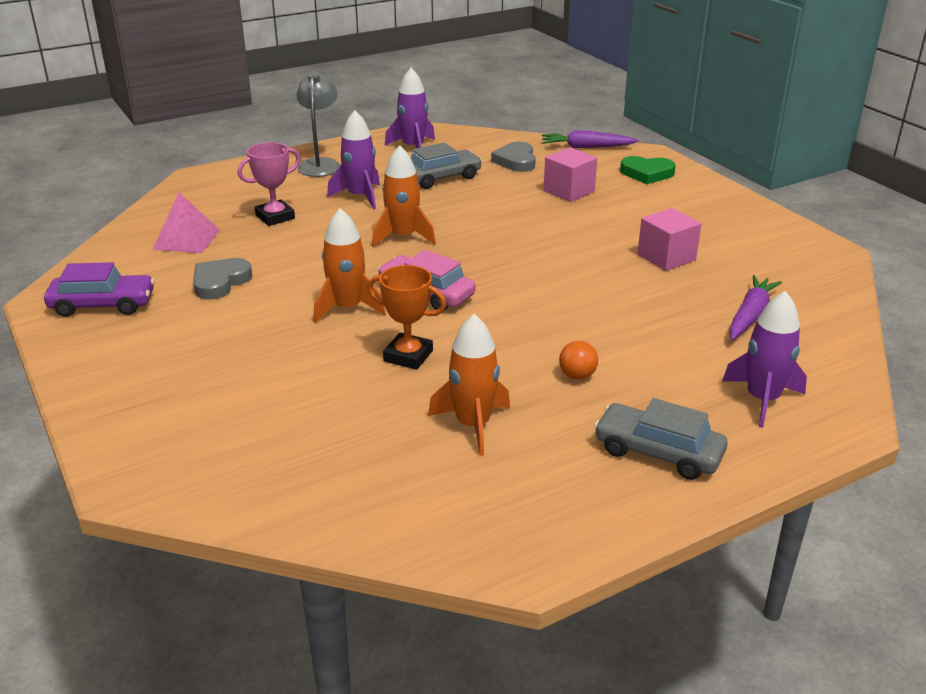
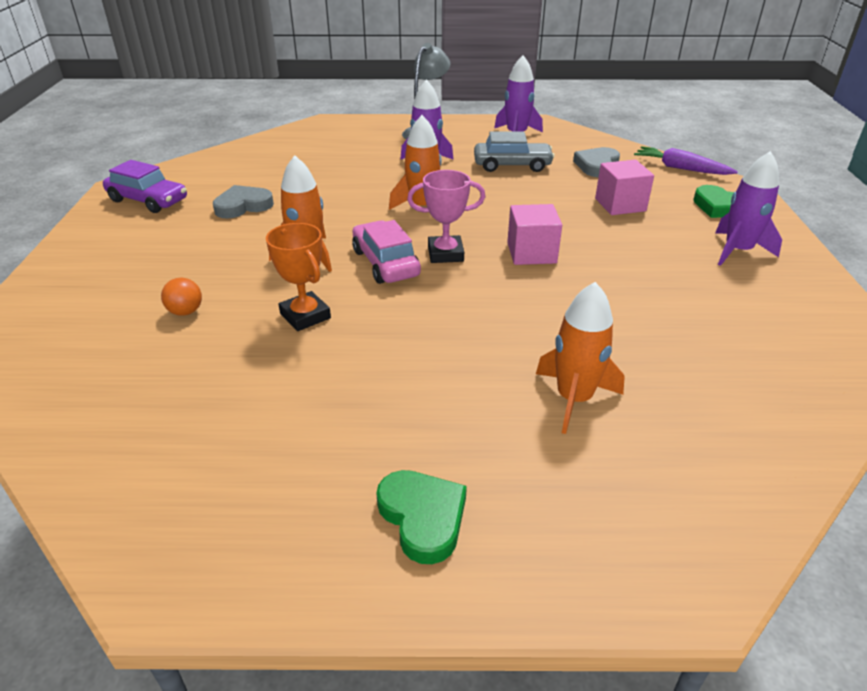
camera: 30 degrees right, 5 degrees up
pink pyramid [152,193,220,253] -> none
pink trophy [237,142,300,226] -> pink trophy moved to [407,170,485,263]
orange rocket [428,314,510,456] -> orange rocket moved to [536,282,625,434]
orange ball [559,341,598,380] -> orange ball moved to [161,278,202,316]
grey car [594,398,728,480] -> green heart [376,470,467,564]
pink cube [638,208,701,271] -> pink cube moved to [507,204,562,265]
purple rocket [722,291,807,428] -> purple rocket moved to [715,151,782,266]
purple carrot [729,275,782,340] -> none

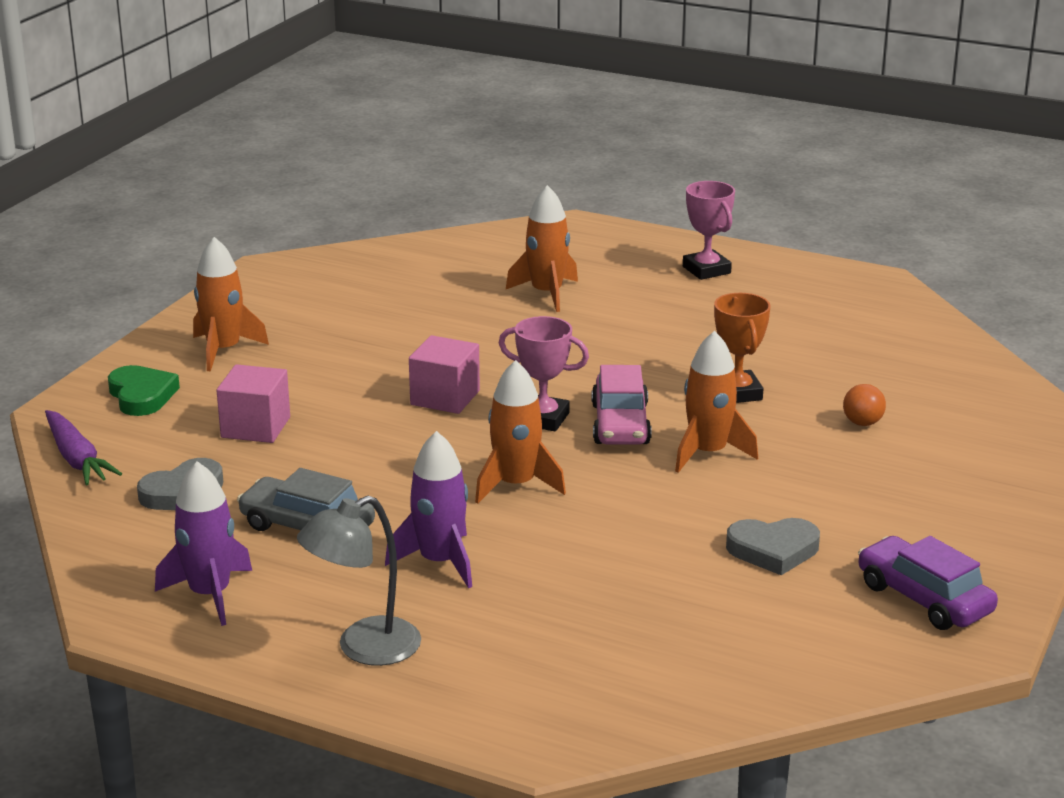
camera: 155 degrees left, 10 degrees down
green heart [376,470,467,564] -> pink trophy [683,181,735,280]
purple rocket [715,151,782,266] -> orange rocket [193,237,269,371]

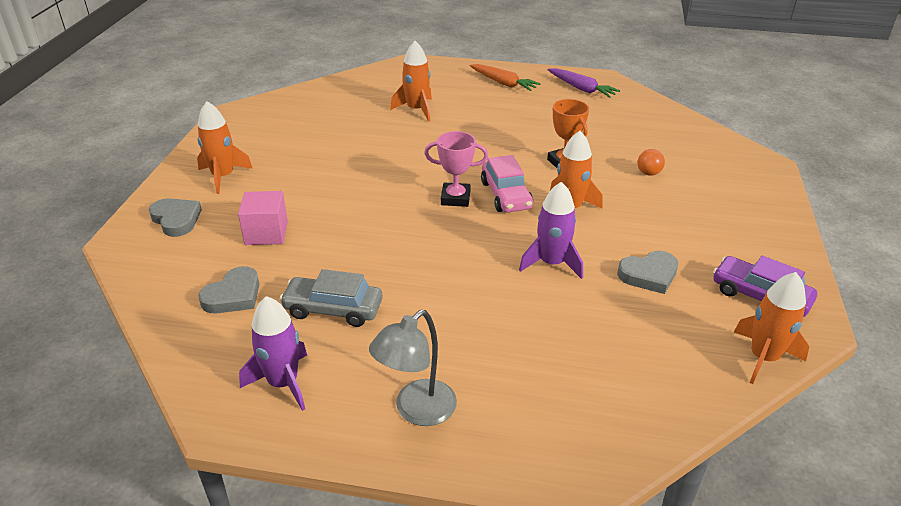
camera: 15 degrees left, 10 degrees up
purple carrot [45,410,122,485] -> purple carrot moved to [547,68,620,98]
green heart [108,365,180,416] -> grey heart [149,198,202,237]
purple rocket [385,431,472,588] -> purple rocket moved to [519,182,583,279]
pink cube [409,335,480,414] -> none
orange rocket [475,360,566,504] -> orange rocket moved to [734,272,809,384]
pink trophy [683,181,735,280] -> orange carrot [469,64,541,91]

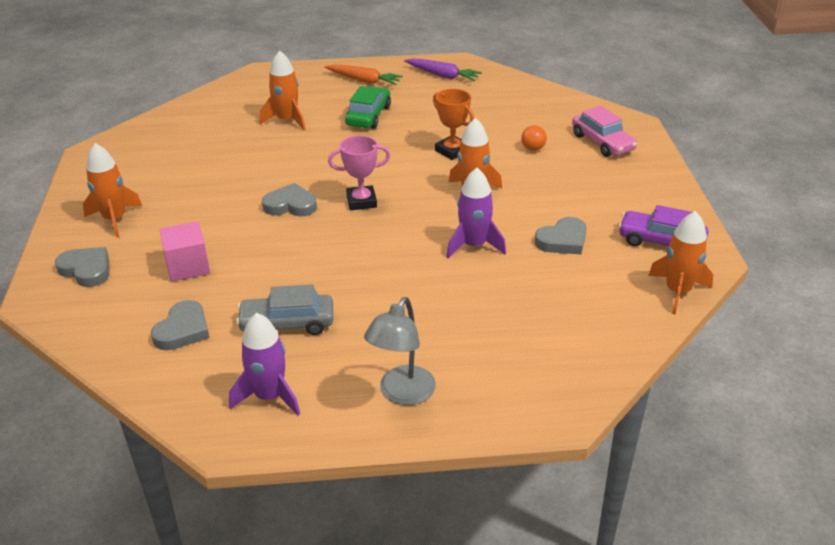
camera: 15 degrees left, 0 degrees up
pink car [481,155,533,213] -> pink car moved to [572,106,637,157]
none -> grey heart [262,183,317,217]
none -> green car [345,86,391,129]

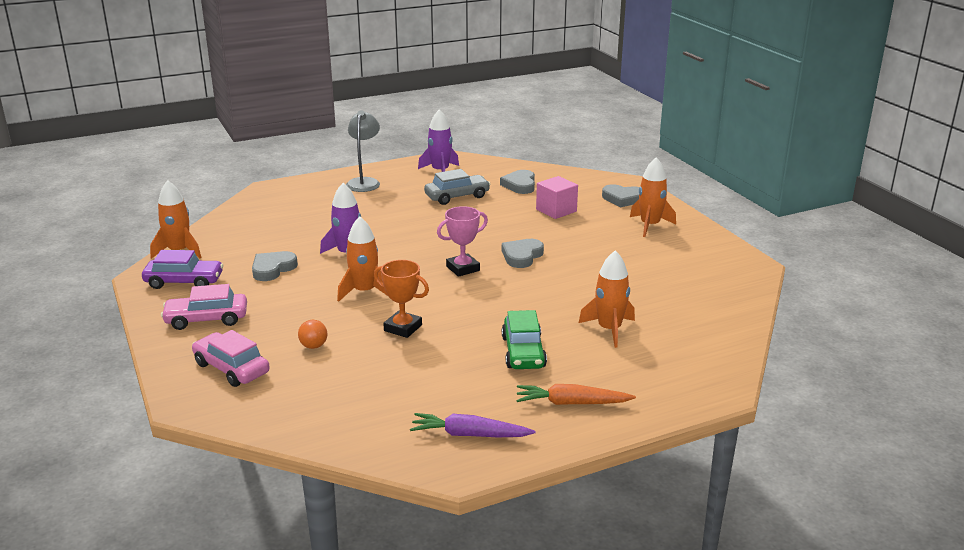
camera: 160 degrees right, 10 degrees down
grey heart [262,183,317,217] -> grey heart turned 135 degrees clockwise [502,239,544,268]
none -> pink car [161,284,247,330]

